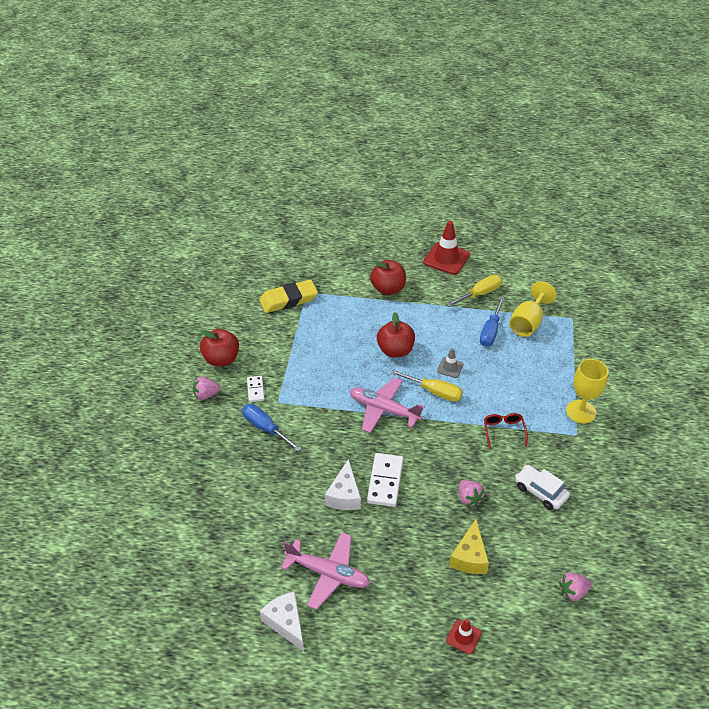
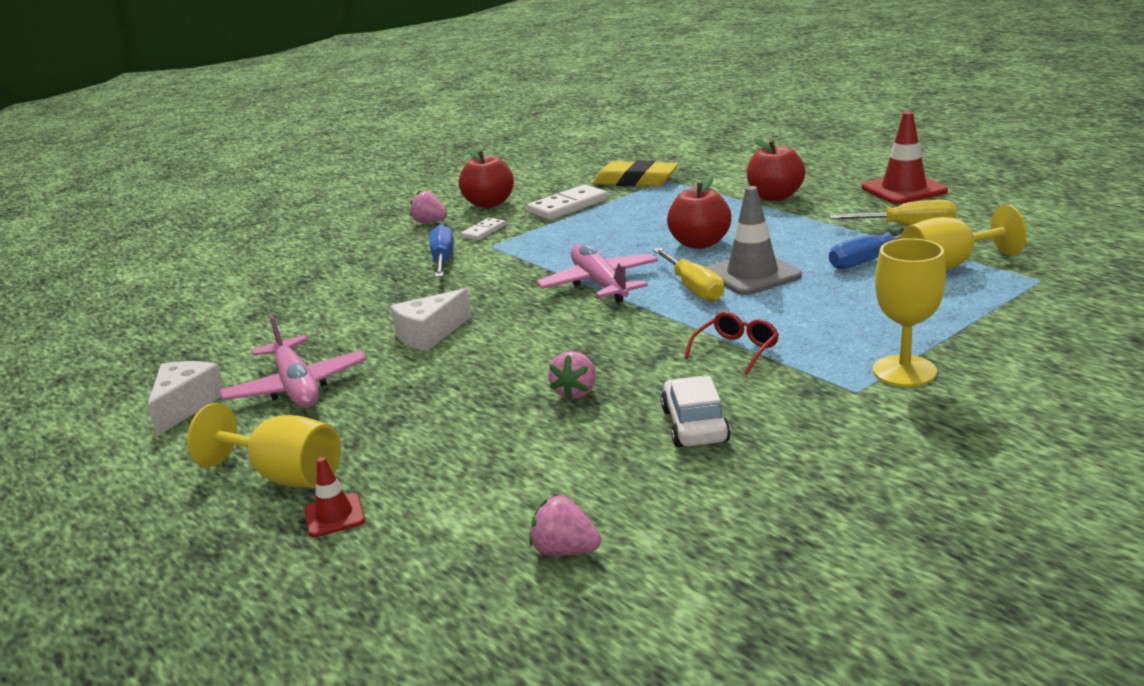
camera: 45 degrees right, 20 degrees down
white domino [367,453,403,507] -> white domino moved to [527,184,608,220]
grey traffic cone [437,348,463,378] -> grey traffic cone [706,186,802,295], size x1.90
yellow cheese [449,519,489,574] -> none
none -> yellow goblet [187,403,341,488]

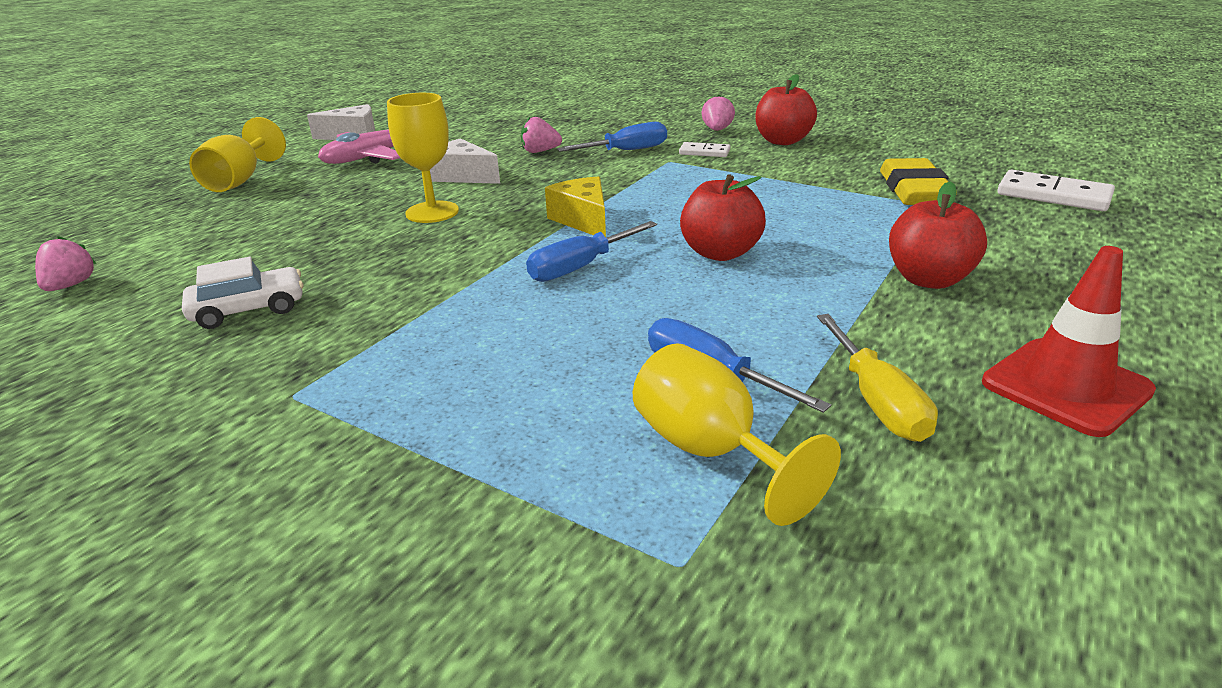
camera: 70 degrees right, 5 degrees up
red traffic cone [304,457,365,537] -> none
white domino [527,184,608,220] -> white domino moved to [997,170,1115,211]
pink plane [537,244,658,303] -> yellow cheese [545,176,606,237]
pink strawberry [548,351,596,400] -> pink strawberry moved to [521,117,562,153]
yellow screwdriver [653,248,724,302] -> blue screwdriver [526,221,657,282]
red glasses [684,312,779,375] -> none
grey traffic cone [706,186,802,295] -> none
yellow goblet [873,238,946,387] -> yellow goblet moved to [387,93,459,223]

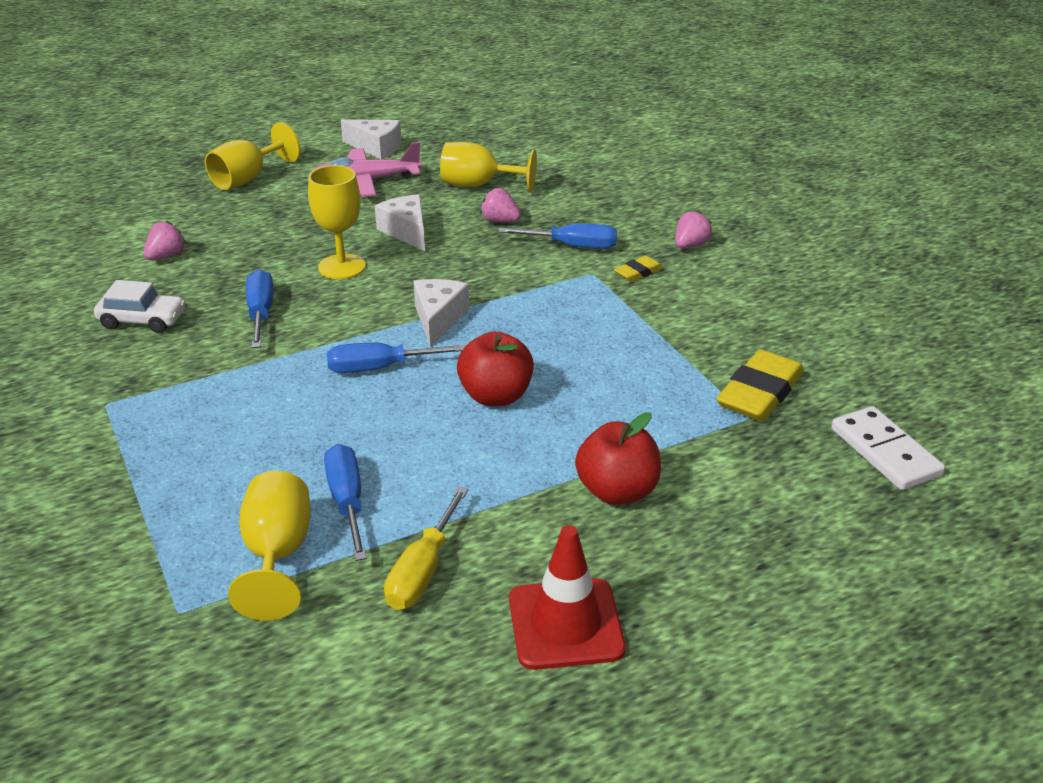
camera: 30 degrees right, 5 degrees up
pink strawberry [35,236,97,291] -> pink strawberry moved to [144,221,186,260]
yellow cheese [545,176,606,237] -> white cheese [414,279,469,347]
white domino [679,142,730,157] -> yellow eraser [614,256,663,282]
red apple [755,74,817,145] -> none
none -> blue screwdriver [246,269,274,348]
none -> yellow goblet [440,142,537,193]

